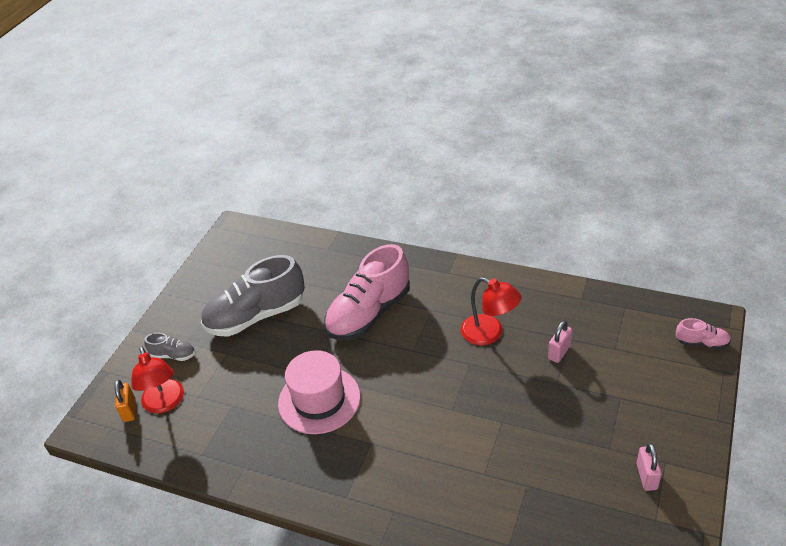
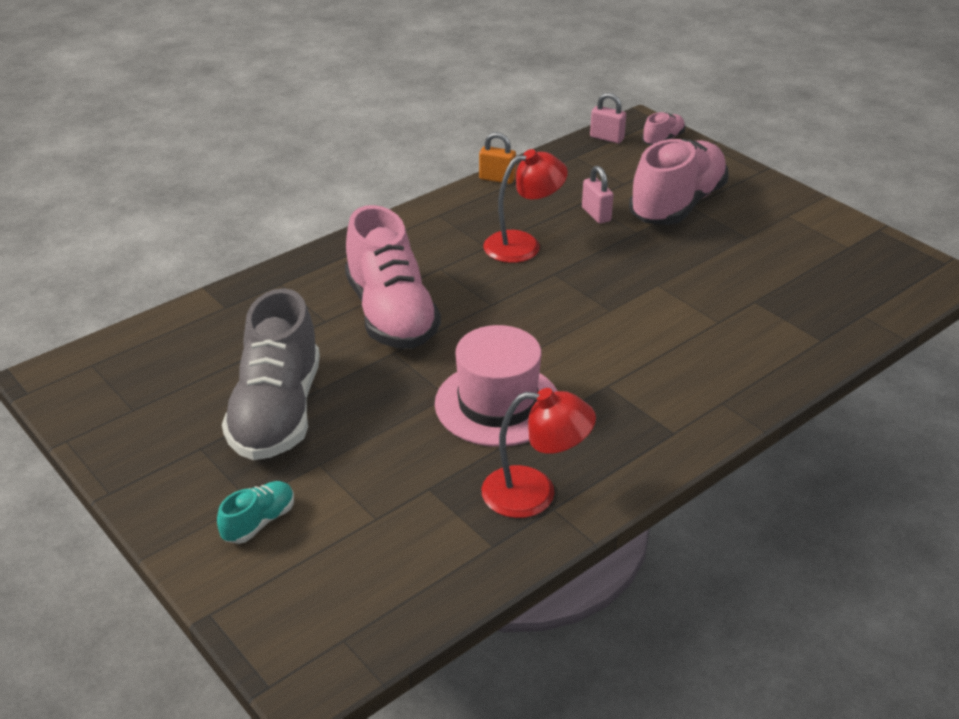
camera: 65 degrees left, 5 degrees down
orange padlock [114,380,136,422] -> orange padlock moved to [479,132,516,184]
red lamp [132,346,184,413] -> red lamp moved to [481,388,596,518]
grey shoe [144,333,195,361] -> turquoise shoe [217,481,294,544]
pink padlock [637,443,662,491] -> pink padlock moved to [590,93,626,143]
none -> pink shoe [629,139,729,225]

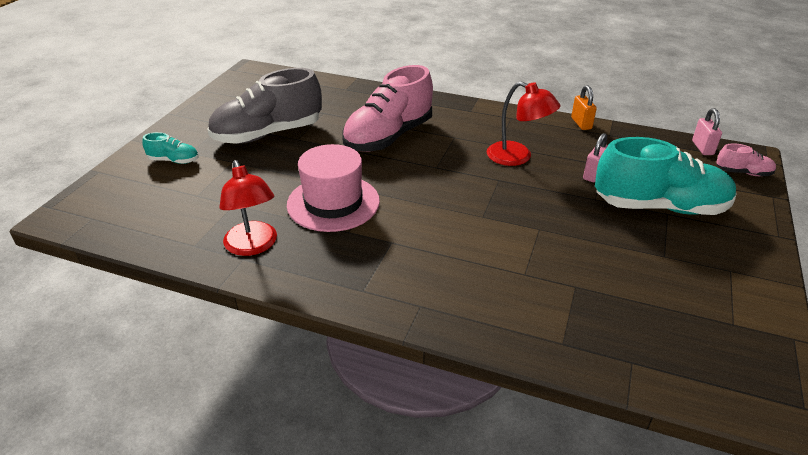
camera: 60 degrees right, 0 degrees up
pink shoe [629,139,729,225] -> turquoise shoe [595,137,737,215]

